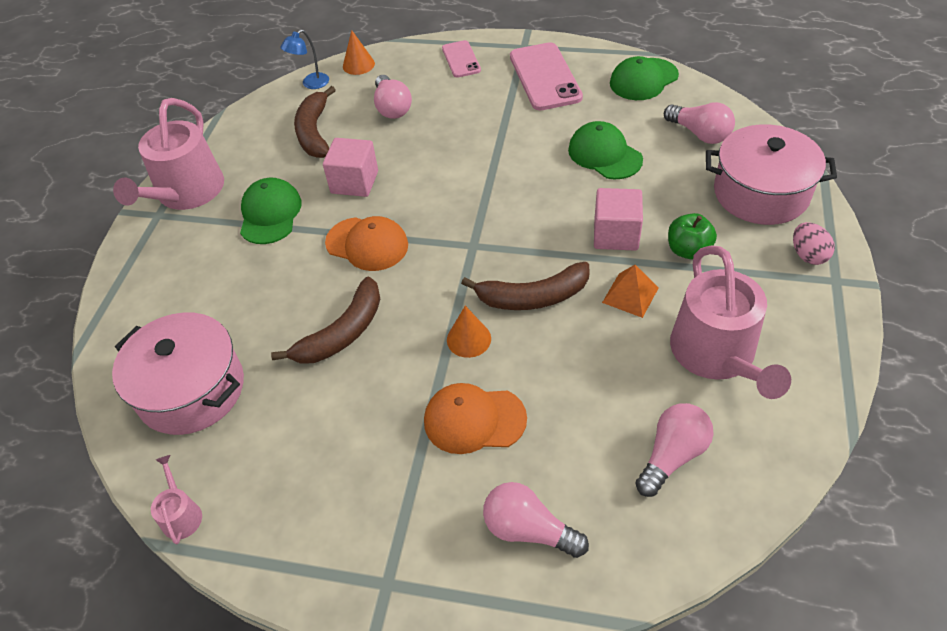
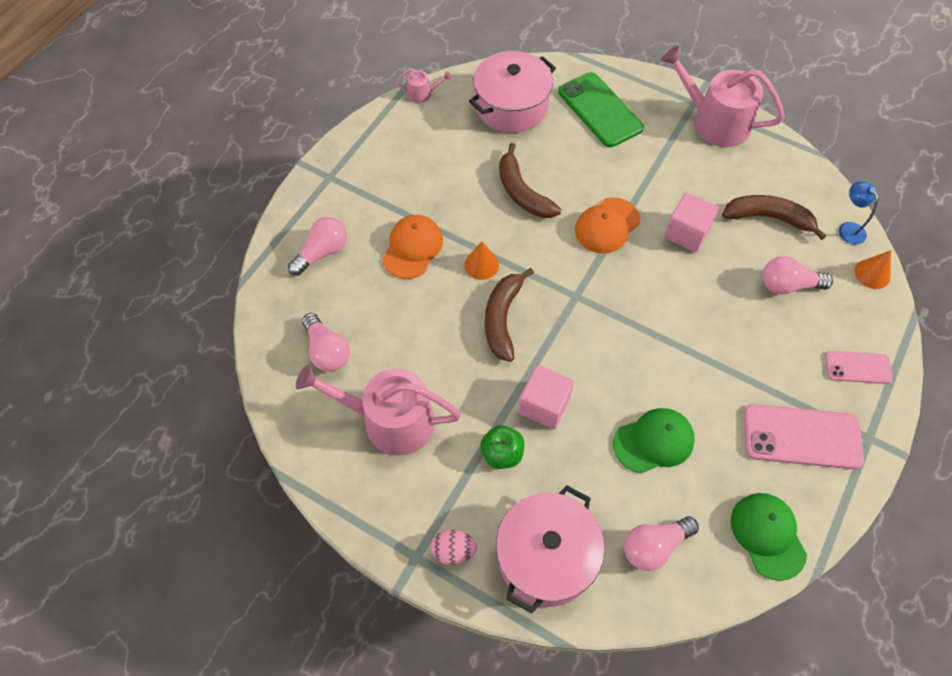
camera: 105 degrees right, 10 degrees up
green cap [240,178,302,244] -> none
orange pyramid [602,265,659,318] -> none
none -> green phone [558,72,644,147]

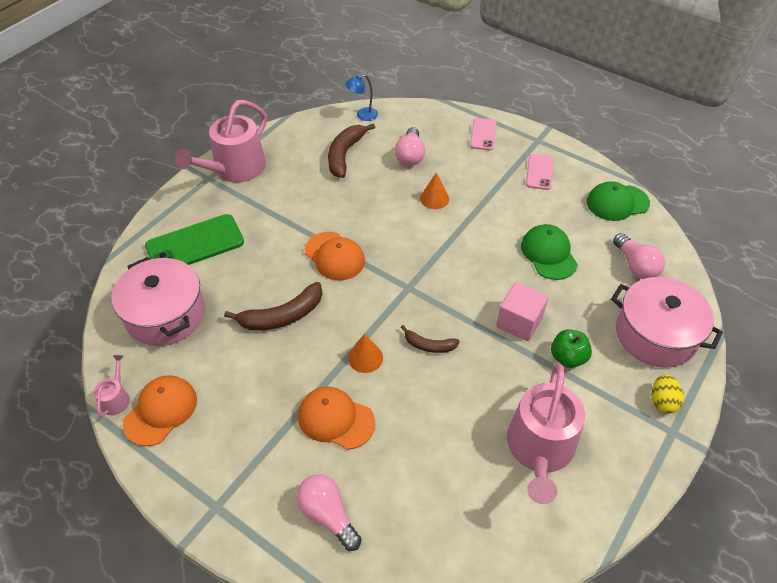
camera: 85 degrees left, 10 degrees down
pink light bulb [302,313,350,372] -> none
pink egg [431,530,477,565] -> yellow egg [651,374,684,414]
brown banana [485,268,534,362] -> brown banana [401,325,460,353], size x0.59
pink cube [664,192,719,252] -> none
pink phone [744,404,864,469] -> pink phone [526,154,553,190], size x0.58
orange cone [854,250,891,289] -> orange cone moved to [420,172,449,209]
none -> orange cap [123,375,197,447]

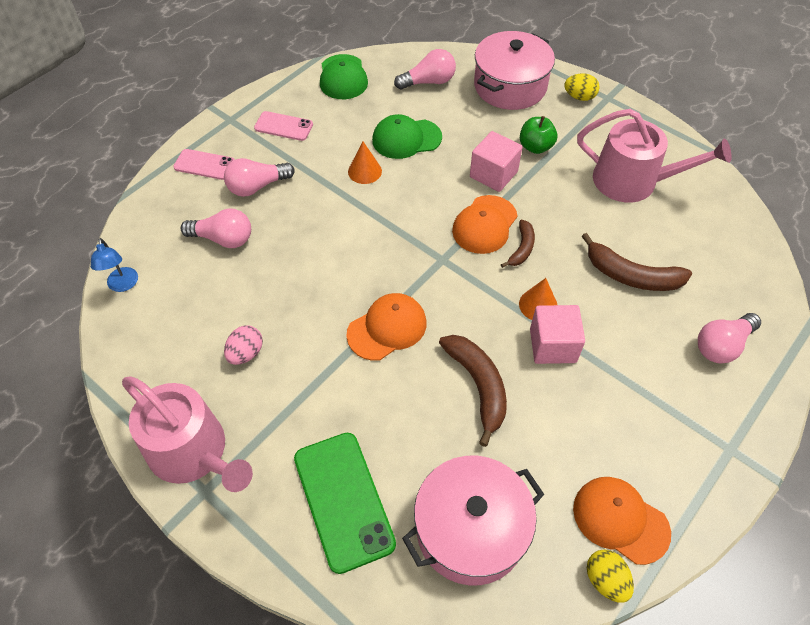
camera: 85 degrees left, 5 degrees up
pink watering can [94,355,130,418] -> yellow egg [587,549,634,603]
orange cap [298,387,375,450] -> orange cap moved to [452,195,517,254]
brown banana [328,123,375,178] -> brown banana moved to [581,233,692,291]
orange cone [420,172,449,209] -> orange cone moved to [348,142,382,184]
none -> pink light bulb [224,158,295,197]
none -> pink egg [224,325,263,365]
none -> pink cube [530,305,585,364]

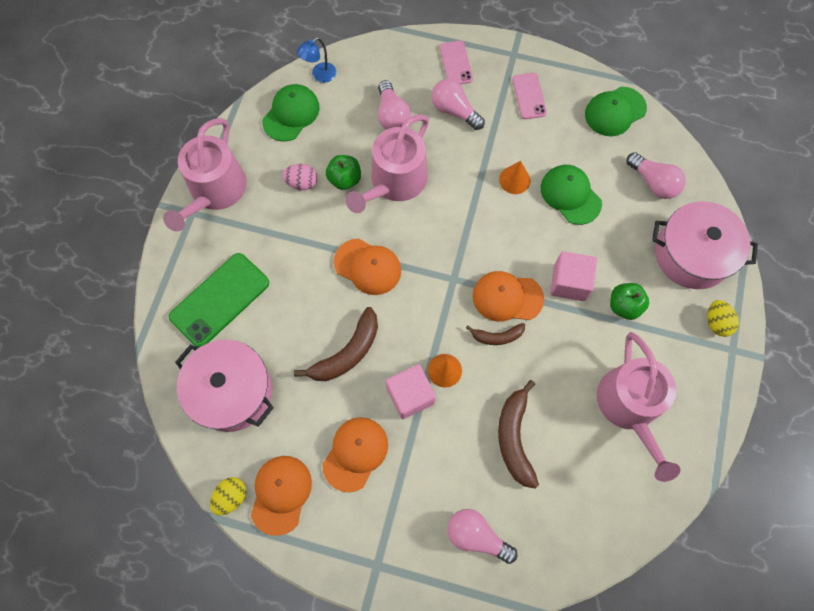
camera: 65 degrees right, 15 degrees up
none -> green cap [262,84,320,142]
none -> orange cap [322,417,388,492]
none -> green apple [326,155,361,190]
none -> pink watering can [346,115,429,213]

